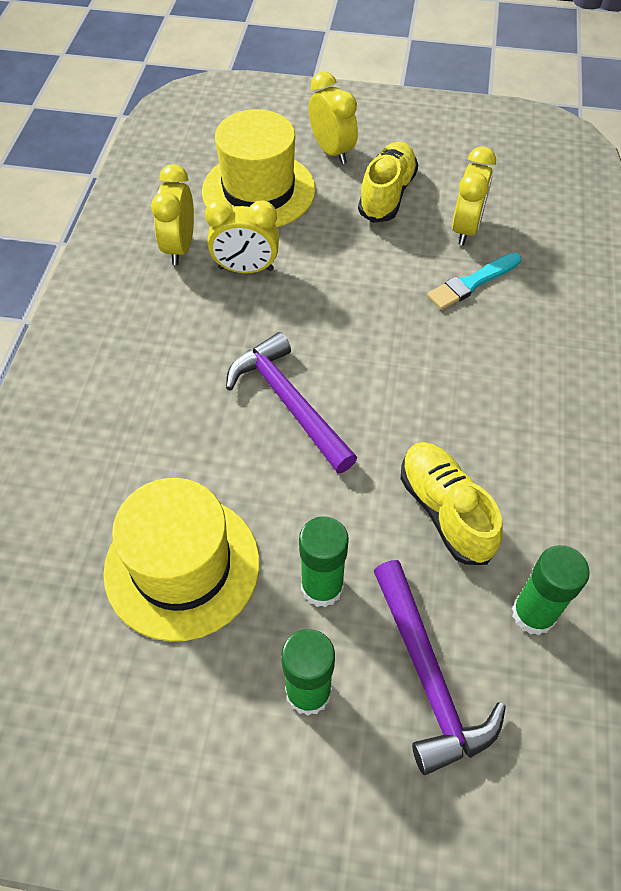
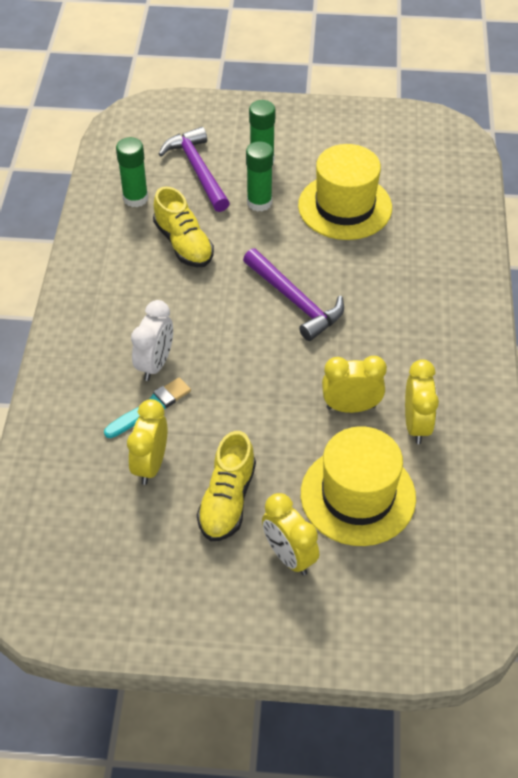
camera: 175 degrees right, 5 degrees down
none -> white clock [131,300,173,381]

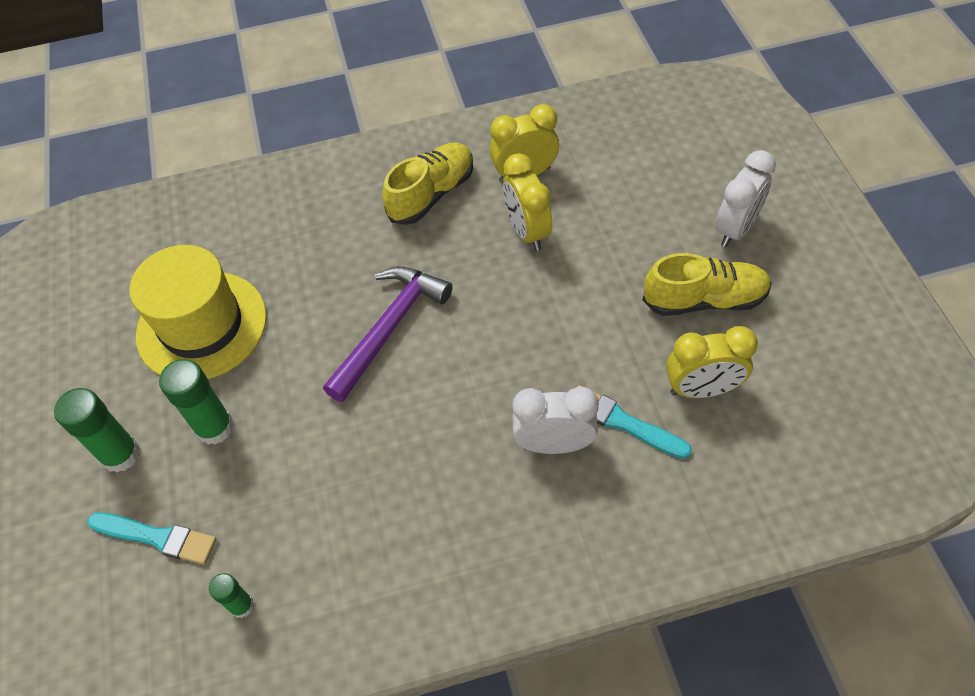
camera: 105 degrees left, 5 degrees up
green glue stick [116,137,148,207] -> green glue stick [209,573,254,618], size x0.58
yellow shoe [153,186,214,267] -> yellow shoe moved to [382,143,473,225]
purple hammer [159,127,230,212] -> turquoise brush [87,513,217,565]
yellow clock [262,493,319,575] -> white clock [715,150,776,247]
yellow hat [301,426,416,546] -> none

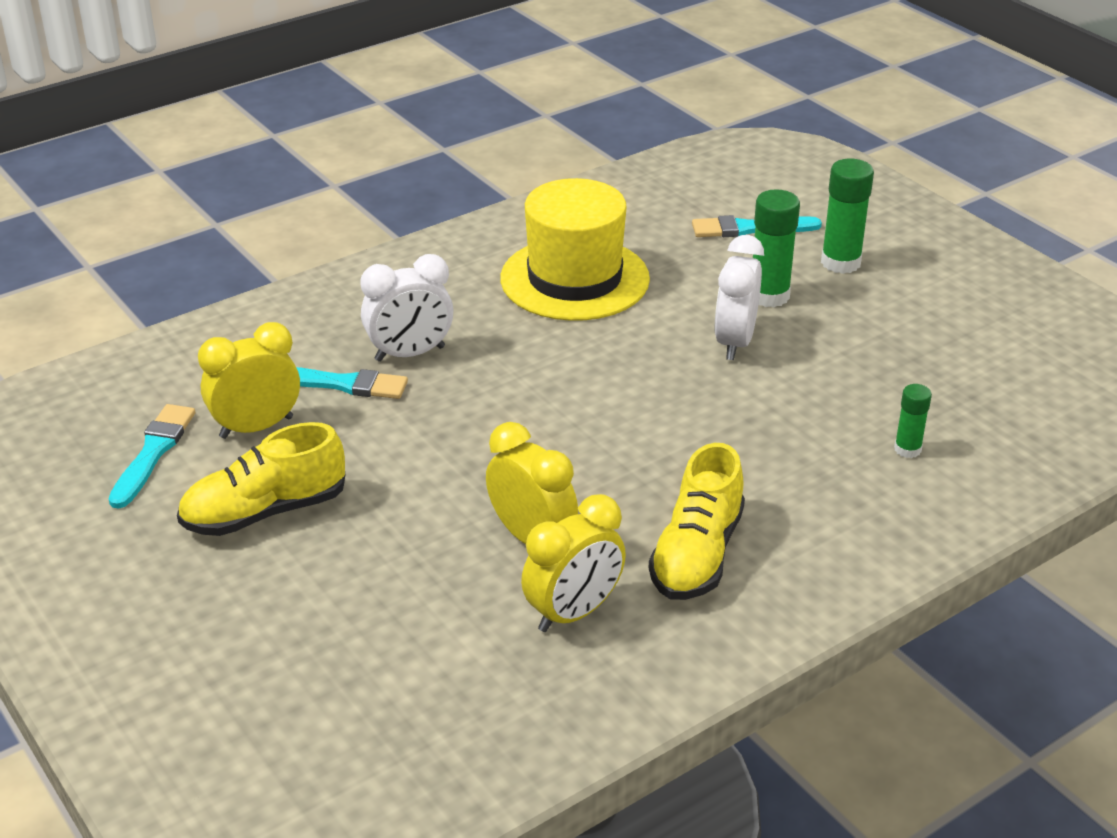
camera: 155 degrees right, 20 degrees down
yellow hat [129,245,267,379] -> yellow hat moved to [500,178,650,321]
green glue stick [209,573,254,618] -> green glue stick moved to [894,384,932,458]
purple hammer [323,266,453,402] -> none
white clock [715,150,776,247] -> white clock moved to [715,235,764,360]
none -> turquoise brush [109,404,195,509]

